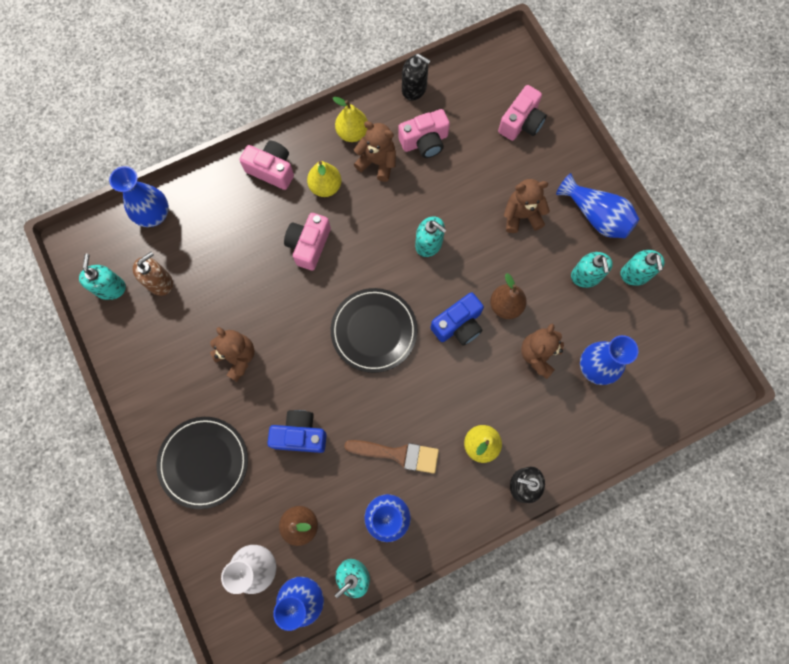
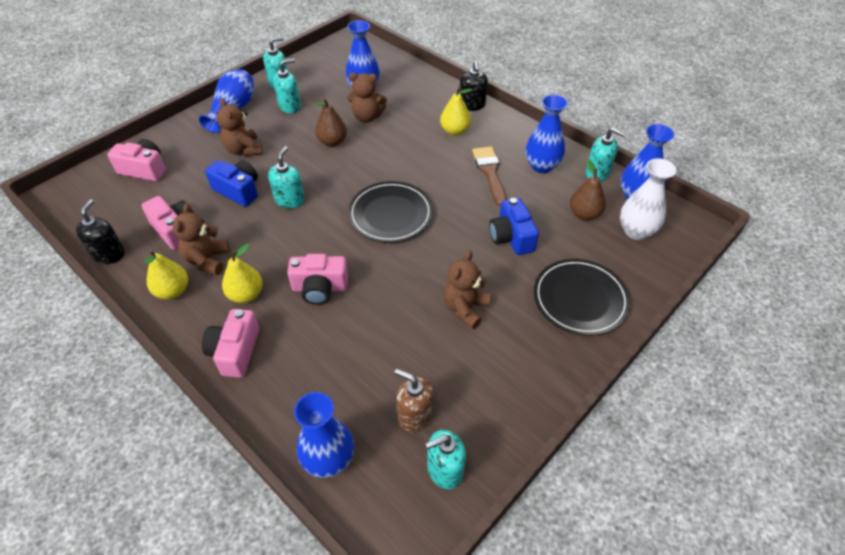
camera: 110 degrees left, 25 degrees down
blue camera [430,292,484,346] -> blue camera moved to [205,160,258,207]

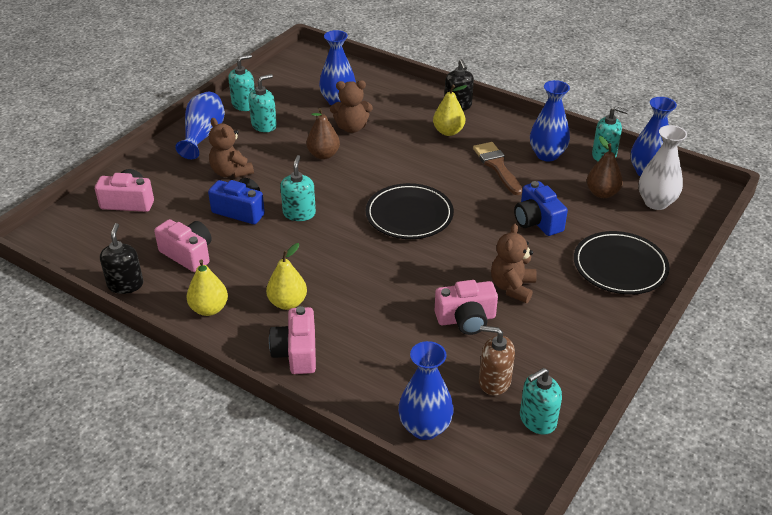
camera: 10 degrees left, 10 degrees down
brown teddy bear [172,203,230,275] -> none
pink camera [287,254,348,305] -> pink camera moved to [435,280,498,335]

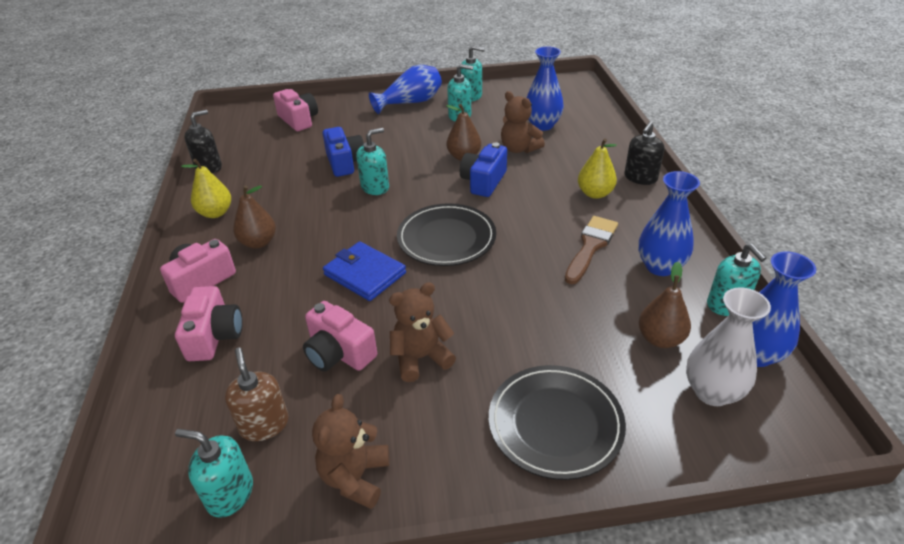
camera: 50 degrees right, 0 degrees up
pink camera [154,219,212,272] -> pink camera moved to [175,286,243,361]
brown teddy bear [209,118,254,178] -> brown teddy bear moved to [312,394,390,509]
yellow pear [266,243,307,310] -> brown pear [233,185,276,249]
blue vase [398,341,454,440] -> none
blue camera [514,181,568,236] -> blue camera moved to [460,143,507,197]
none -> blue wallet [323,241,406,301]

